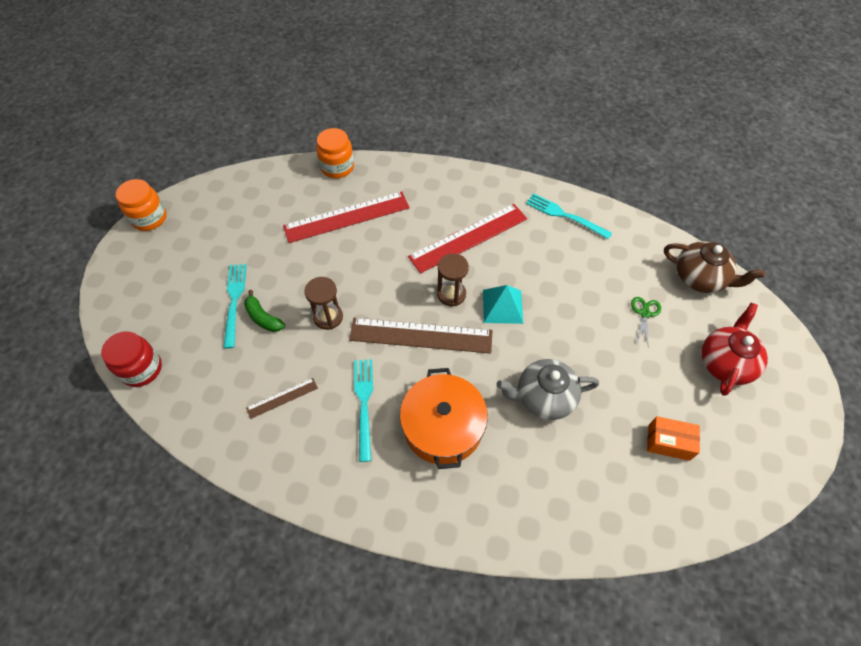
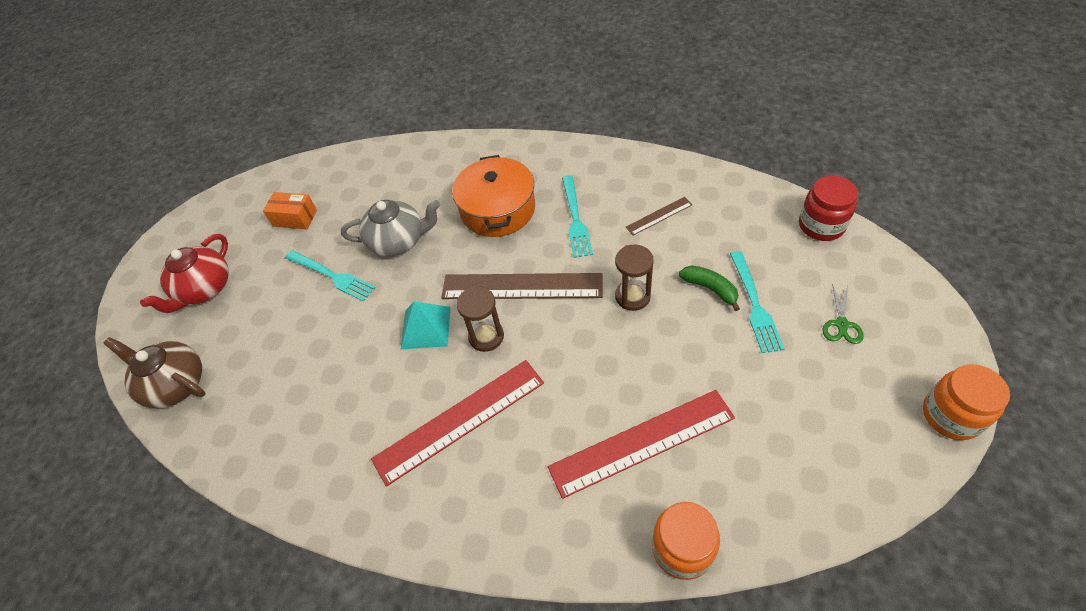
camera: 175 degrees left, 5 degrees down
turquoise fork [526,193,612,239] -> turquoise fork moved to [285,250,376,302]
green scissors [631,297,661,348] -> green scissors moved to [823,284,864,344]

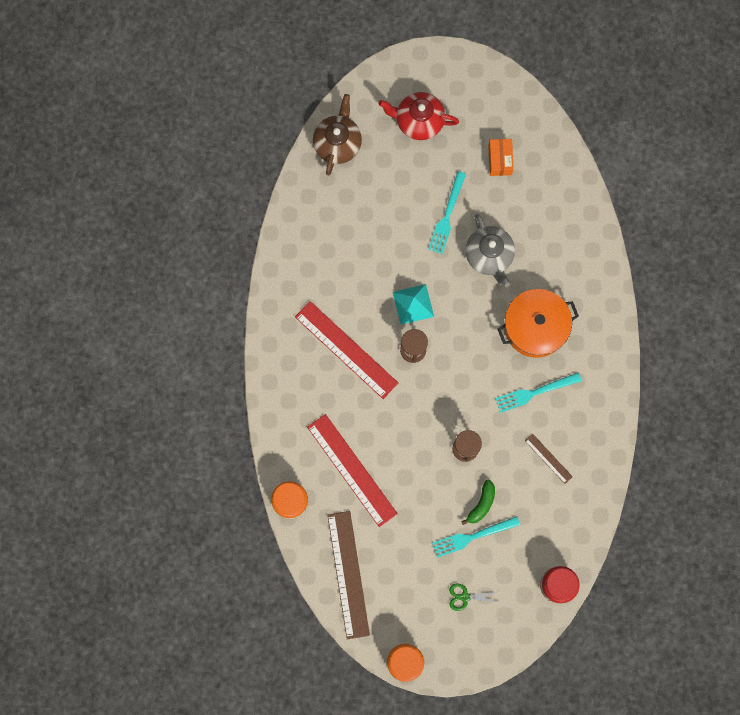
camera: 70 degrees right, 25 degrees up
brown ruler [441,273,603,299] -> brown ruler moved to [327,511,370,640]

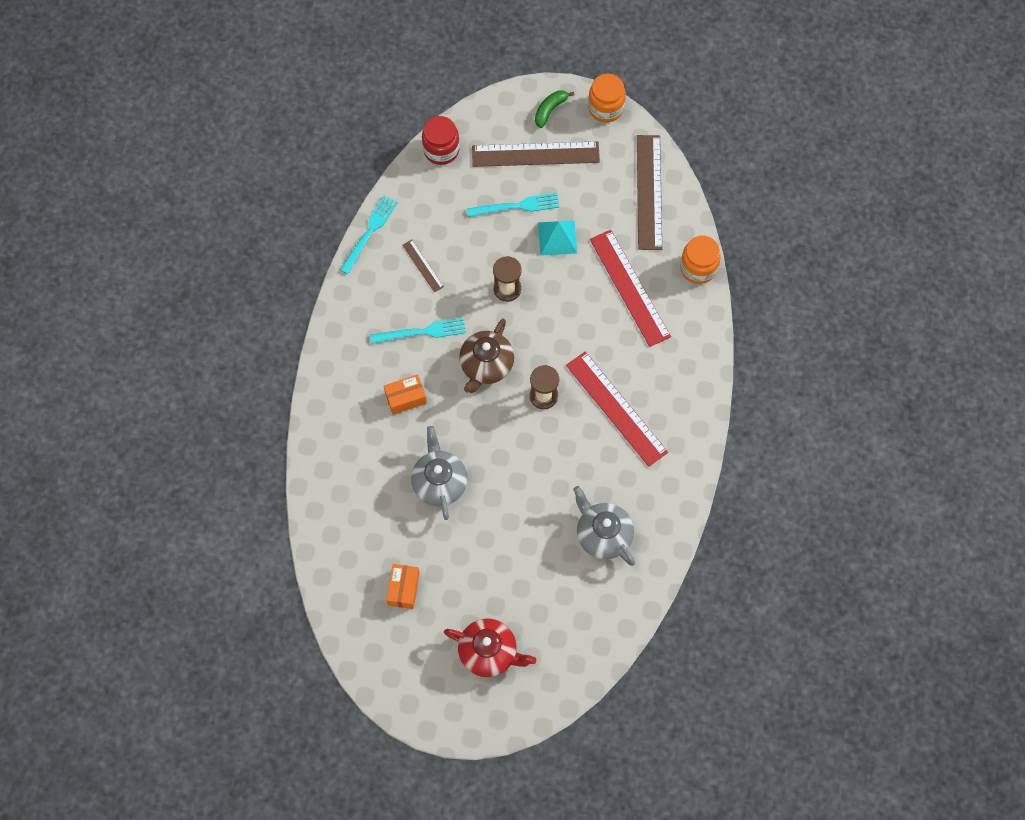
camera: 170 degrees left, 10 degrees down
brown teapot [313,94,362,175] -> brown teapot moved to [459,319,514,393]
turquoise pyramid [393,284,434,325] -> turquoise pyramid moved to [538,220,577,256]
turquoise fork [428,171,466,254] -> turquoise fork moved to [340,196,398,274]
green scissors [449,583,498,611] -> brown ruler [472,141,600,167]
green banana [461,479,495,525] -> green banana moved to [535,90,574,128]
orange pot [497,289,579,358] -> orange box [384,374,427,415]
none -> grey teapot [573,486,635,566]

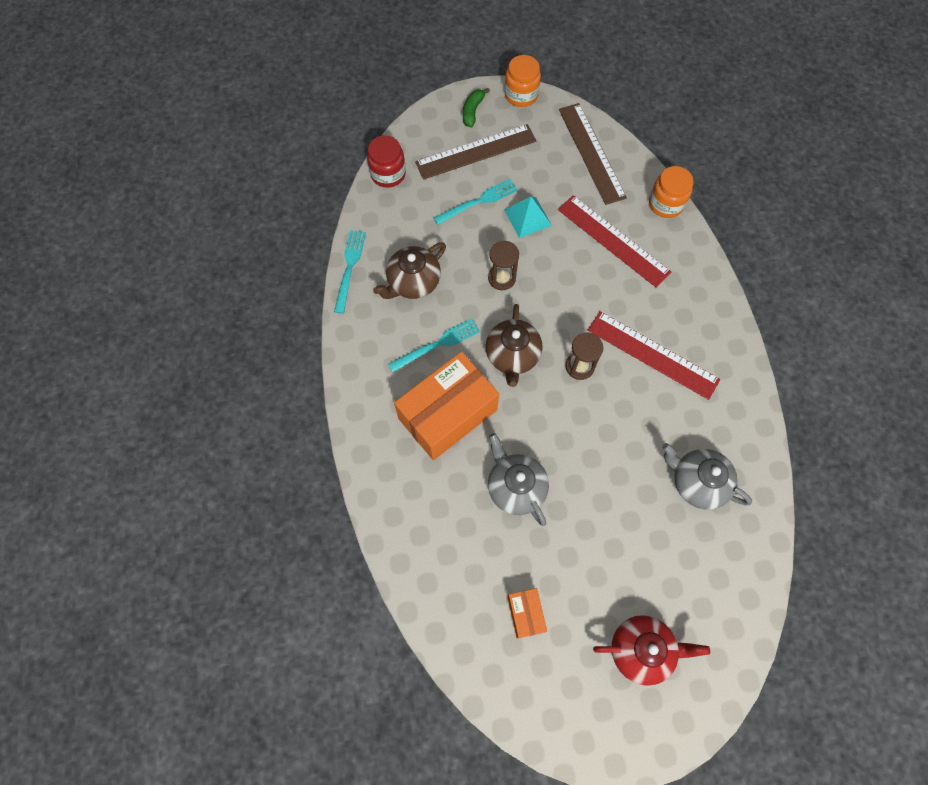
camera: 20 degrees left, 0 degrees up
orange box [384,374,427,415] -> orange box [394,352,499,460], size x2.18
brown ruler [402,240,444,293] -> brown teapot [373,243,446,299]

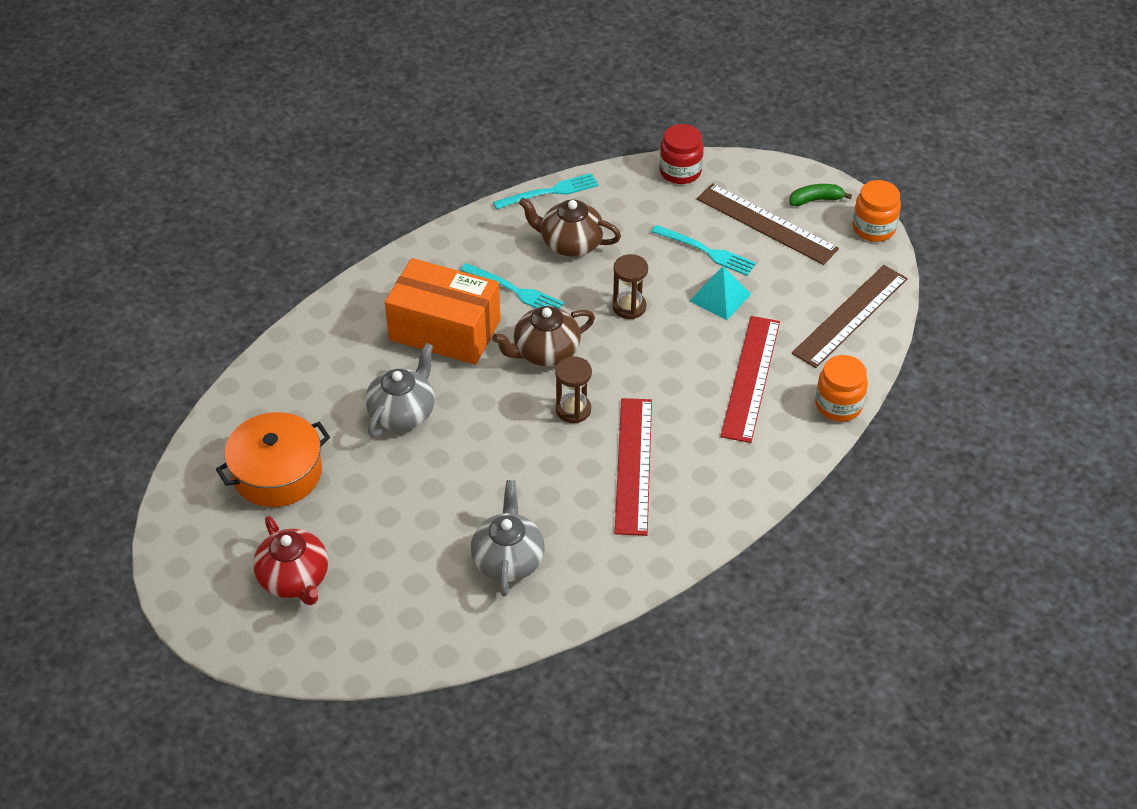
camera: 60 degrees right, 20 degrees down
orange box [507,588,547,639] -> orange pot [216,412,330,507]

